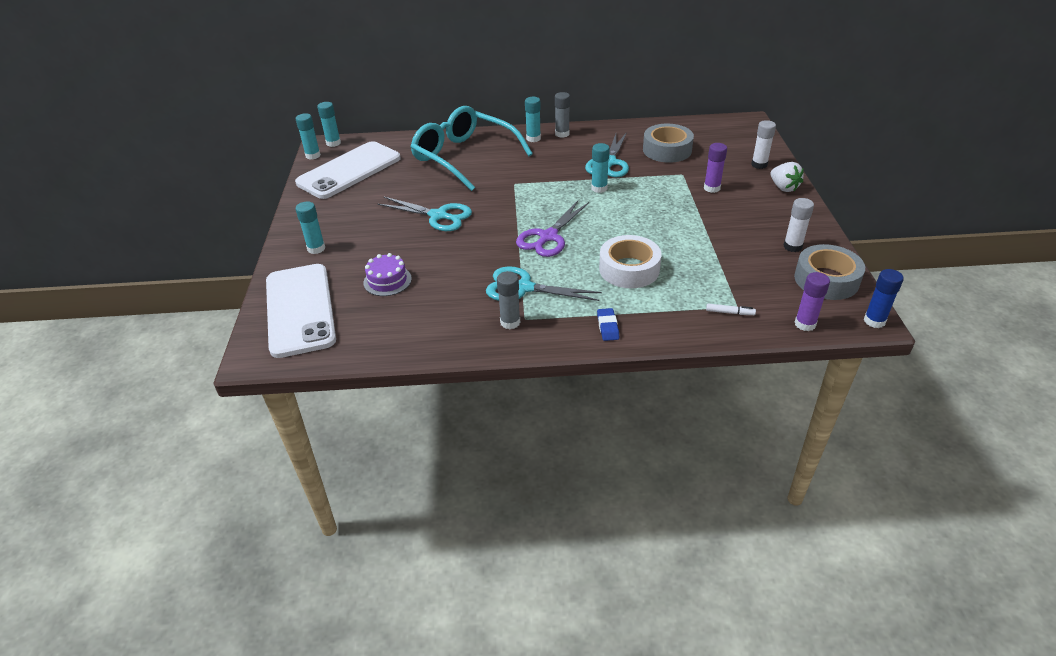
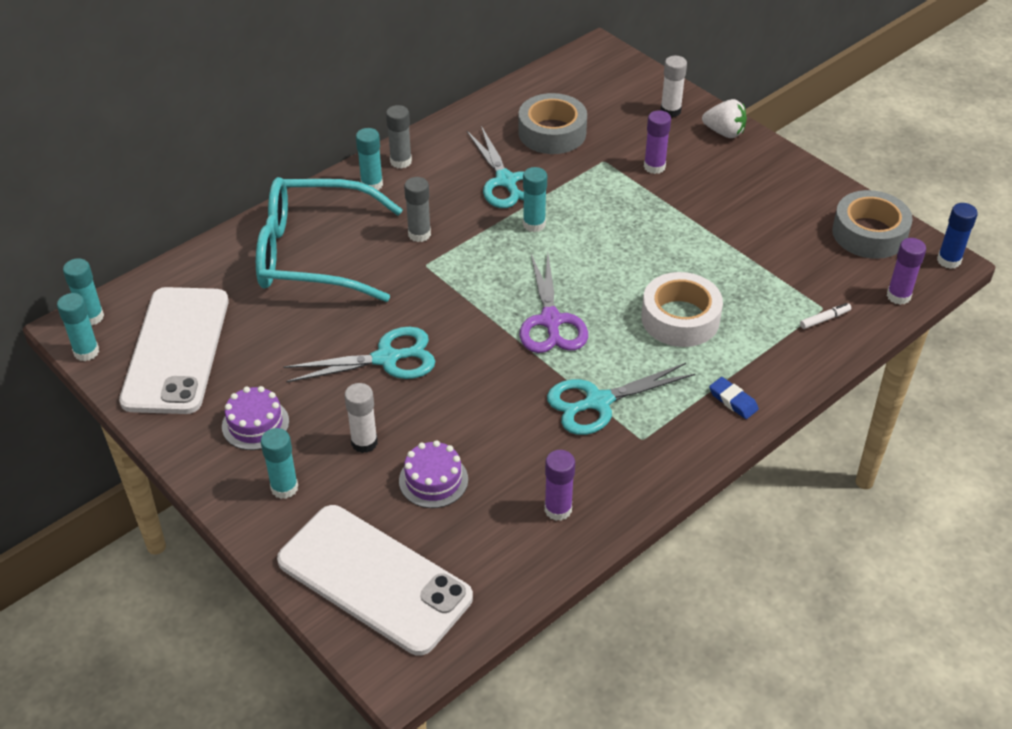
camera: 40 degrees left, 5 degrees up
grey glue stick [497,271,520,329] -> grey glue stick moved to [404,177,431,242]
white glue stick [784,198,814,252] -> white glue stick moved to [344,383,378,453]
none -> purple cake [222,386,289,450]
none -> purple glue stick [545,450,575,521]

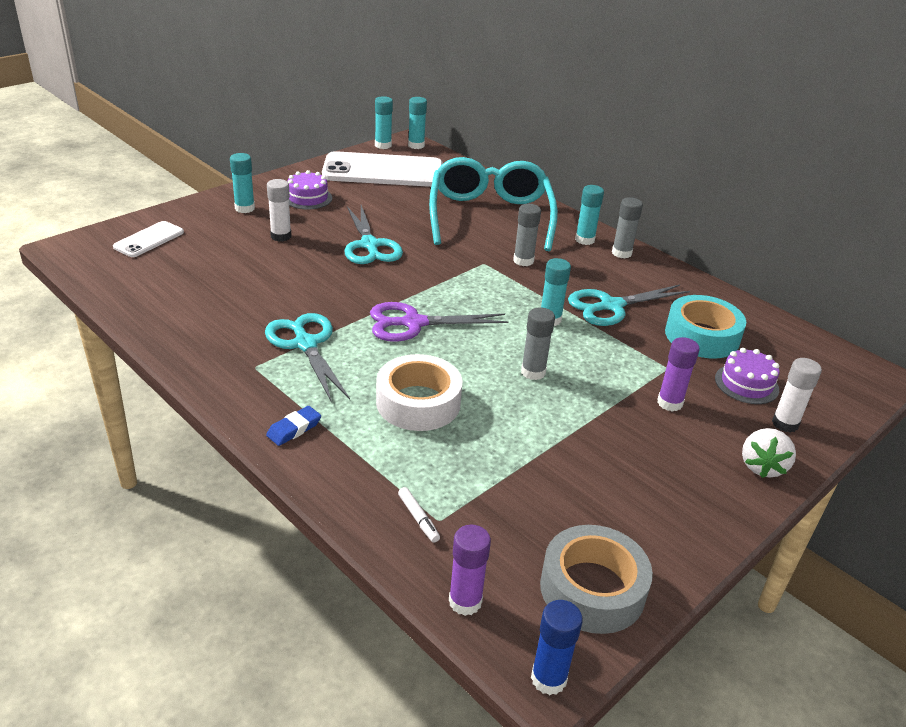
camera: 85 degrees right, 10 degrees down
white phone [277,505,473,656] -> white phone [113,221,184,257], size x0.48
purple cake [399,440,468,508] -> purple cake moved to [715,348,779,404]
grey tape [518,93,587,154] -> turquoise tape [665,295,746,358]
purple glue stick [545,450,575,521] -> none
none -> grey glue stick [521,307,555,380]

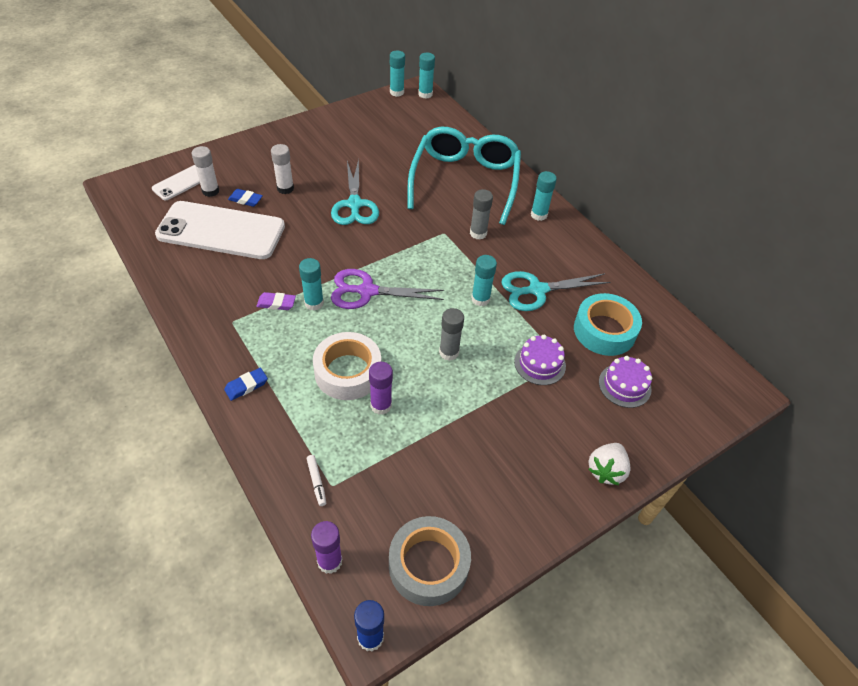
camera: 10 degrees right, 15 degrees up
turquoise glue stick [230,153,255,213] -> turquoise glue stick moved to [299,258,324,311]
turquoise scissors [265,313,350,401] -> purple eraser [256,292,296,310]
purple cake [287,170,332,210] -> purple cake moved to [514,335,566,385]
white phone [322,151,443,187] -> white phone moved to [155,201,285,259]
grey glue stick [612,197,643,258] -> none
purple glue stick [657,337,700,412] -> purple glue stick moved to [369,362,393,415]
white glue stick [772,358,822,433] -> white glue stick moved to [192,146,219,197]
none -> blue eraser [228,189,263,207]

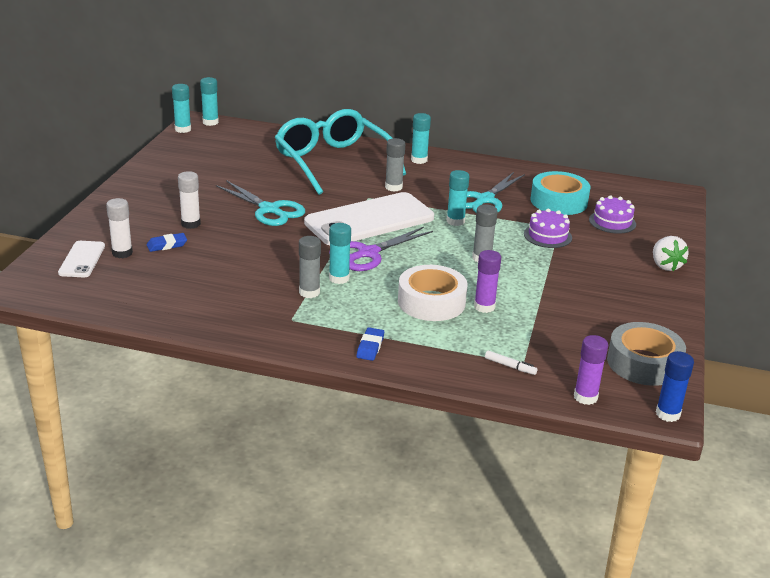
camera: 40 degrees left, 20 degrees down
white phone [155,201,285,259] -> white phone moved to [304,192,434,245]
purple eraser [256,292,296,310] -> grey glue stick [299,236,321,298]

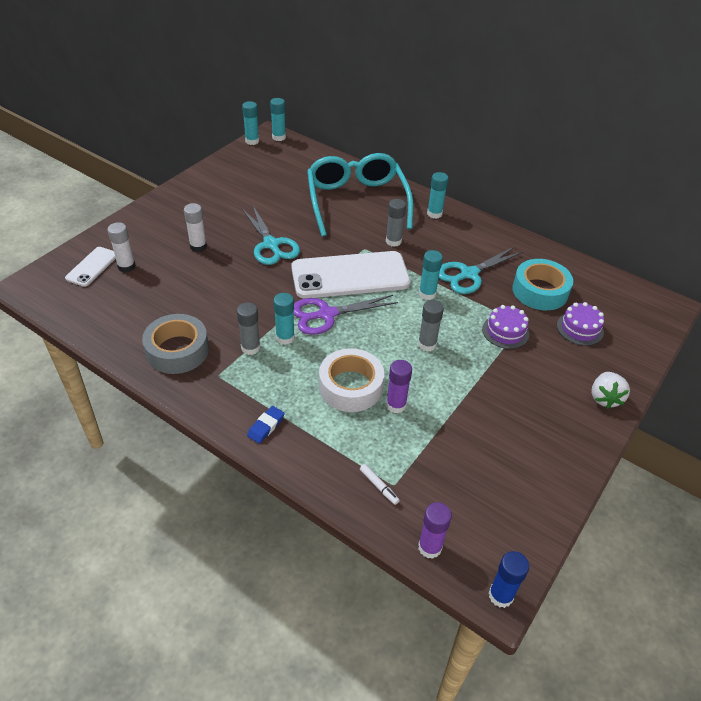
camera: 20 degrees right, 15 degrees up
blue eraser [147,233,187,252] -> none
grey tape [607,322,686,386] -> grey tape moved to [142,314,209,374]

